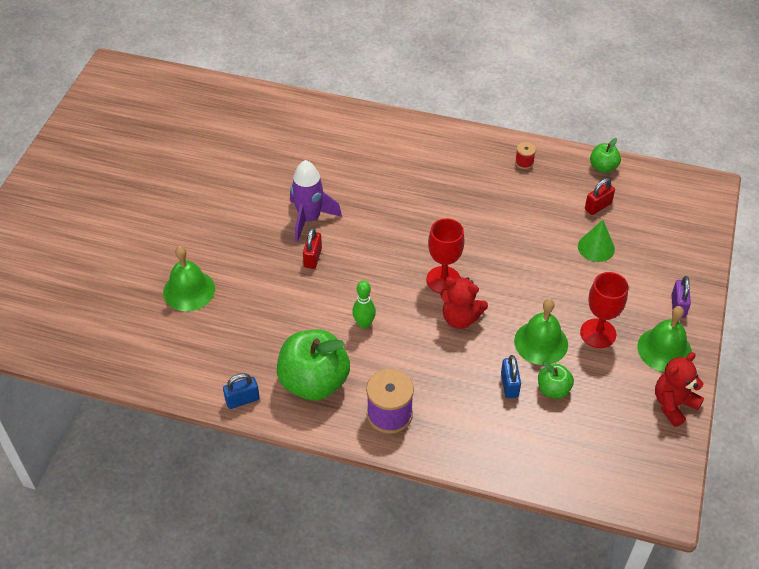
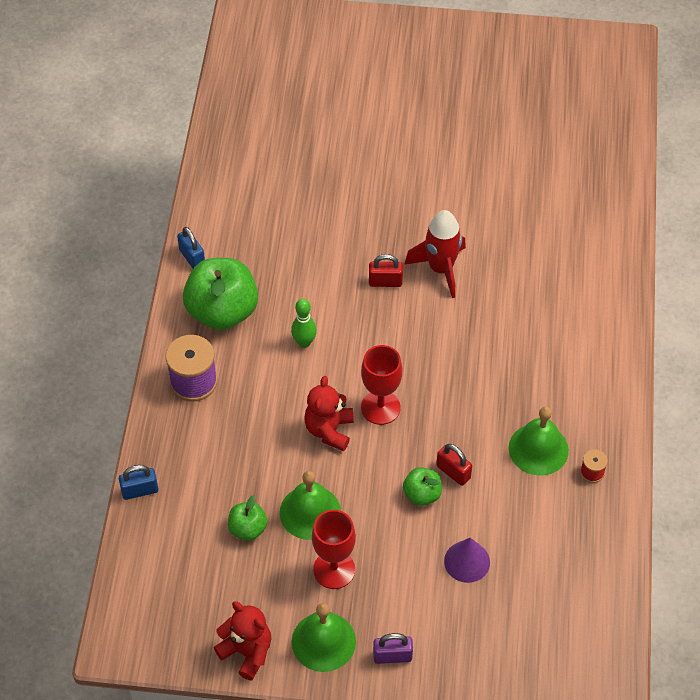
camera: 80 degrees right, 5 degrees up
green bell [163,246,215,311] -> green bell moved to [509,406,569,476]
purple rocket [290,160,342,242] -> red rocket [404,210,466,298]
blue padlock [501,355,521,398] -> blue padlock moved to [119,465,159,500]
green cone [578,220,615,262] -> purple cone [444,537,490,583]
red padlock [585,178,615,215] -> red padlock moved to [436,444,472,486]
green apple [590,138,621,173] -> green apple moved to [403,467,442,506]

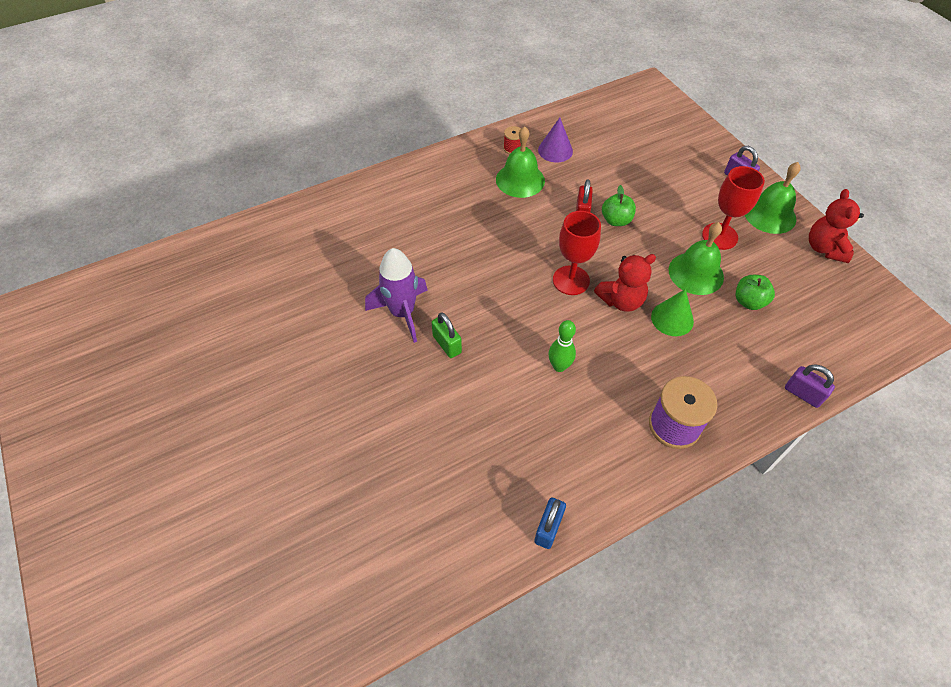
camera: 125 degrees left, 0 degrees up
blue padlock [119,465,159,500] -> purple padlock [785,364,835,408]
green apple [183,258,258,330] -> none
red padlock [369,254,403,287] -> green padlock [432,312,462,358]
red rocket [404,210,466,298] -> purple rocket [365,248,428,343]
purple cone [444,537,490,583] -> purple cone moved to [538,118,573,162]
none -> green cone [651,289,694,336]

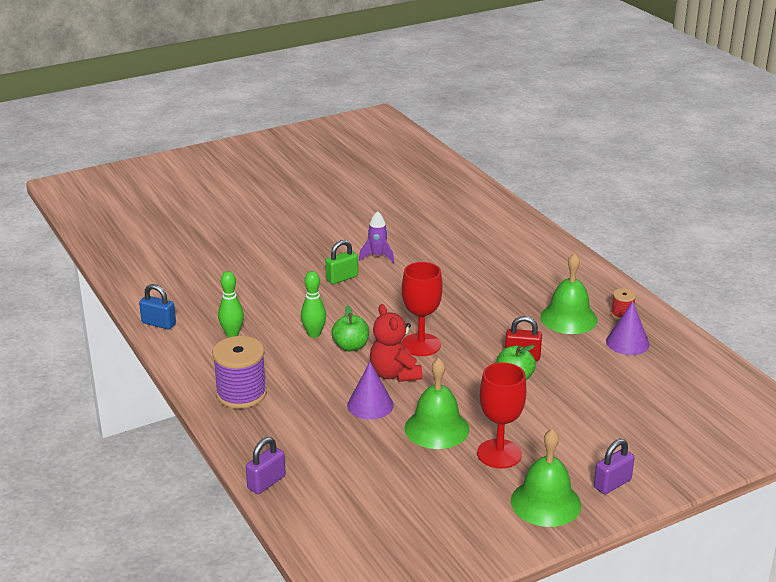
camera: 90 degrees right, 25 degrees down
purple rocket [365,248,428,343] -> purple rocket [359,211,394,263], size x0.58
green cone [651,289,694,336] -> purple cone [347,362,394,420]
green apple [735,275,775,310] -> green apple moved to [332,305,369,351]
red teddy bear [809,189,864,263] -> none
none -> green bowling pin [218,271,244,337]

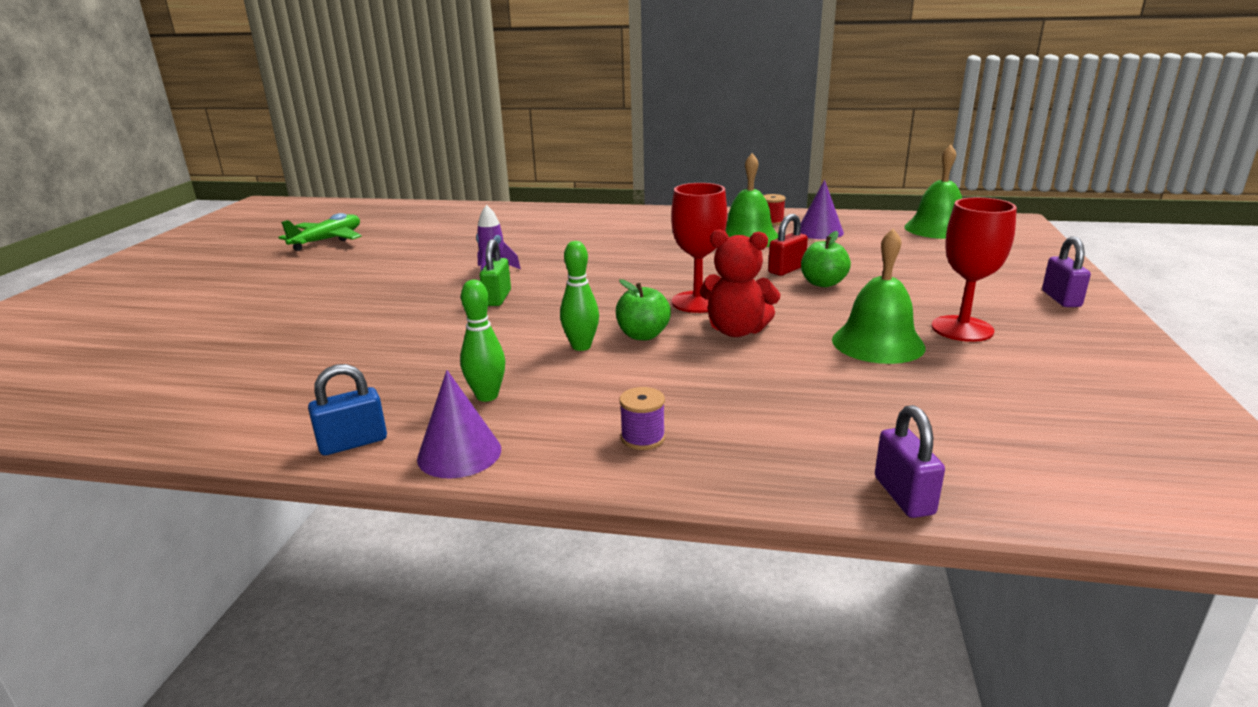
camera: 50 degrees left, 5 degrees down
purple spool [212,336,267,409] -> purple spool [619,387,665,450], size x0.49
purple cone [347,362,394,420] -> purple cone moved to [417,370,501,478]
green bell [511,429,581,527] -> green bell moved to [904,145,962,239]
none -> green plane [278,213,362,251]

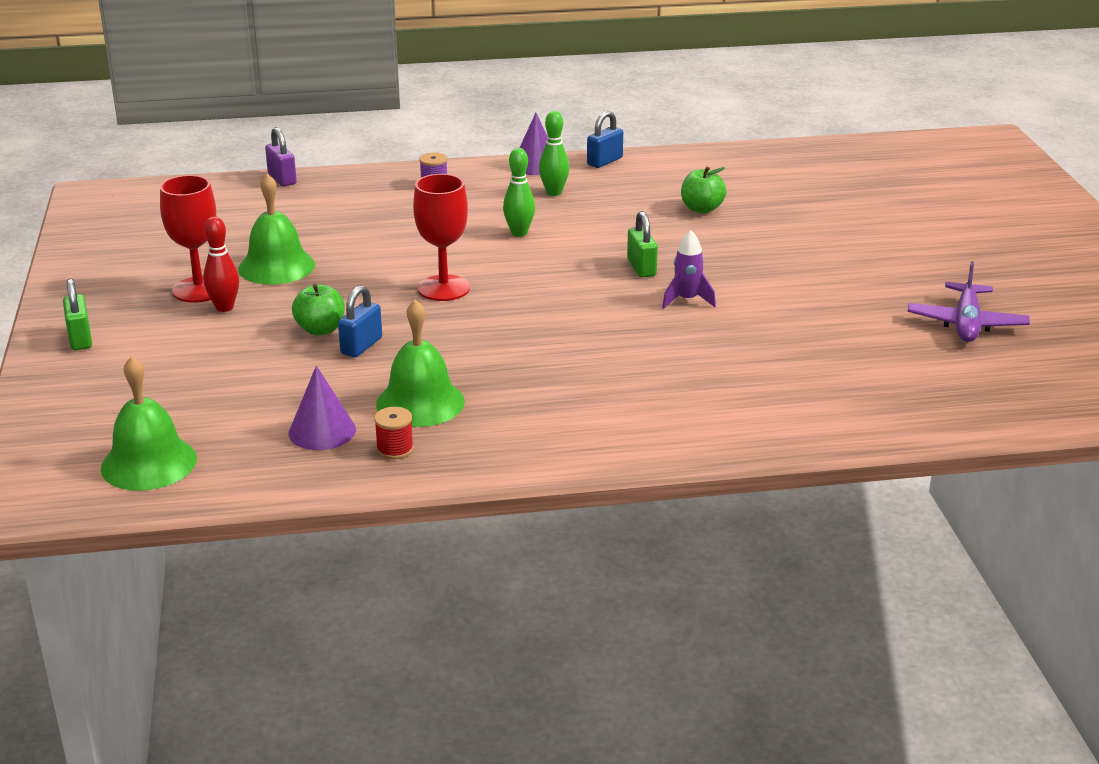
camera: 160 degrees right, 5 degrees up
green plane [278,213,362,251] -> purple plane [908,261,1030,342]
green apple [616,279,671,340] -> green apple moved to [681,167,727,213]
red teddy bear [700,229,780,337] -> none
red padlock [768,214,808,276] -> blue padlock [338,285,382,357]
purple padlock [1042,236,1091,307] -> green padlock [63,278,92,350]
none -> red bowling pin [203,216,239,312]

